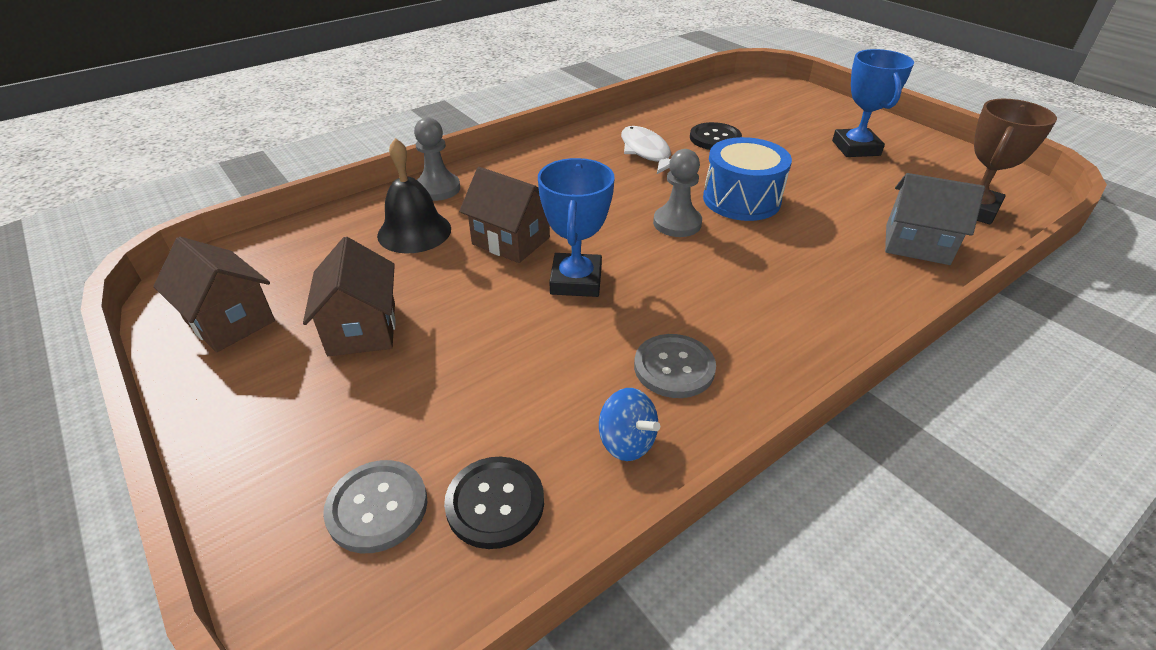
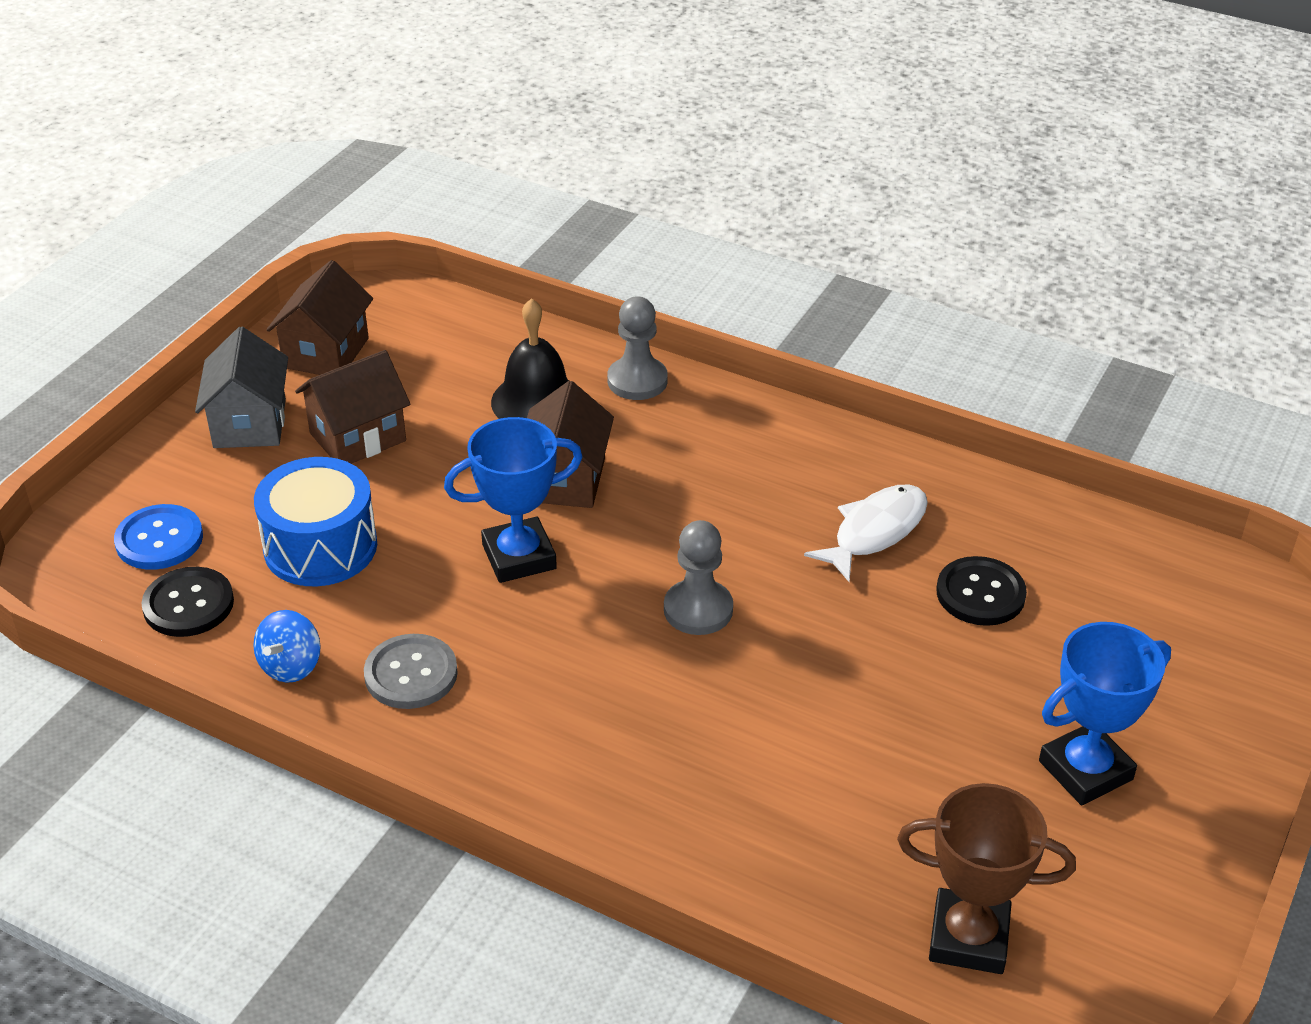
camera: 65 degrees right, 0 degrees up
grey button [323,460,427,553] -> blue button [114,504,203,570]
blue drum [703,137,792,221] -> blue drum moved to [254,457,377,586]
grey house [885,173,985,265] -> grey house moved to [195,327,288,448]

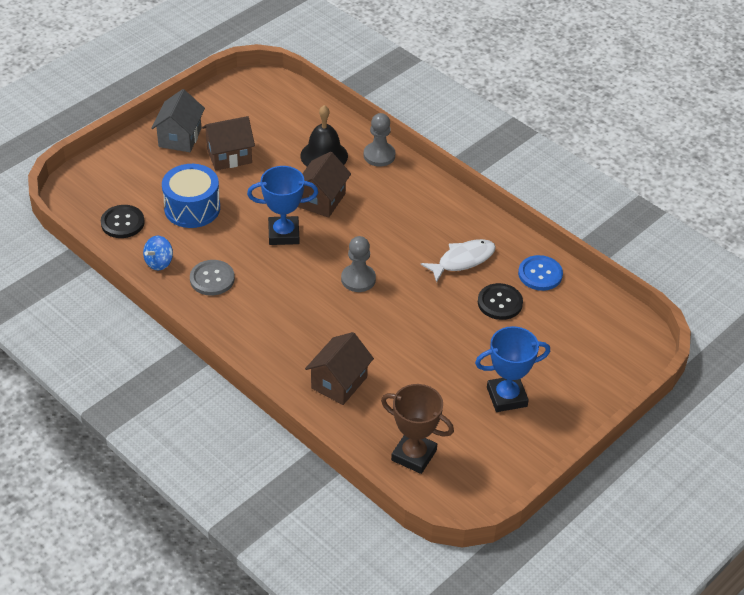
camera: 15 degrees right, 5 degrees up
blue button [114,504,203,570] -> blue button moved to [518,255,563,291]
brown house [267,260,373,375] -> brown house moved to [305,332,374,405]

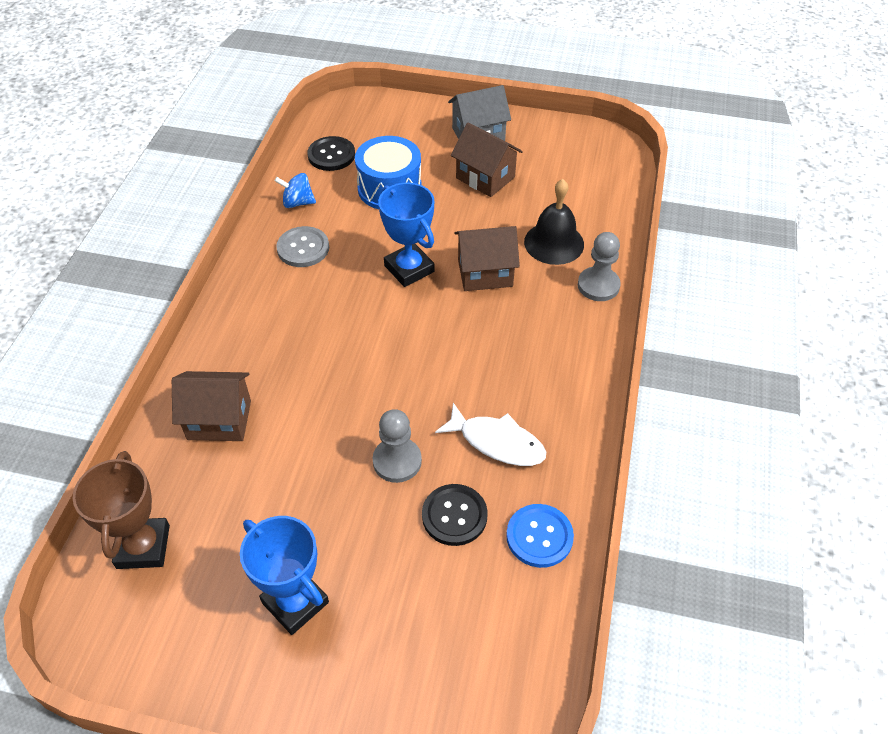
camera: 60 degrees right, 5 degrees up
grey pawn [341,236,376,292] -> grey pawn moved to [373,409,422,483]

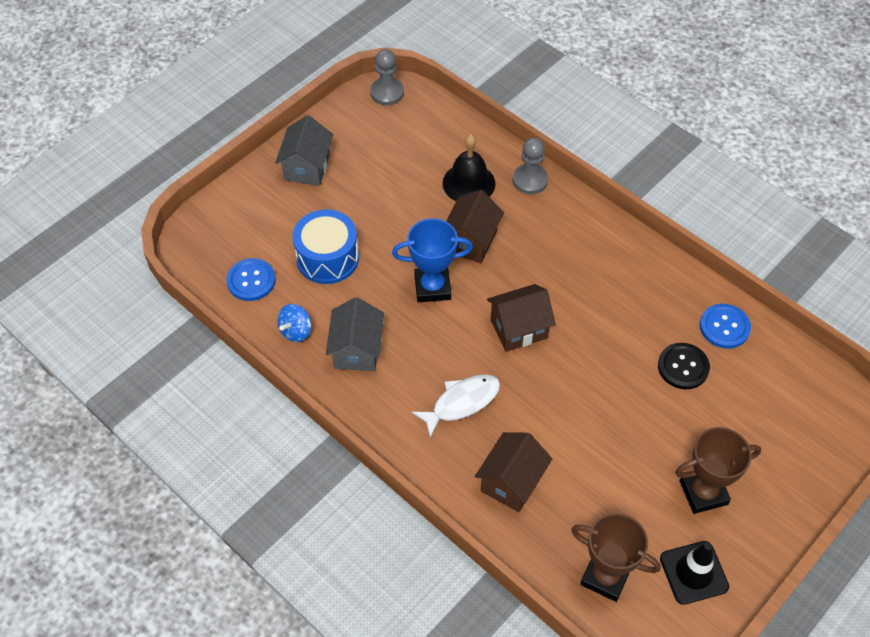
camera: 60 degrees left, 5 degrees up
blue trophy [240,516,329,635] -> brown trophy [675,427,761,514]
grey button [276,226,329,267] -> grey house [326,297,384,371]
black button [307,136,355,171] -> blue button [226,258,276,301]
grey pawn [373,409,422,483] -> grey pawn moved to [370,49,404,105]
white fish [435,403,546,466] -> white fish moved to [412,374,500,438]
brown house [451,122,523,197] -> brown house moved to [487,284,556,351]
none -> black traffic cone [660,541,729,605]

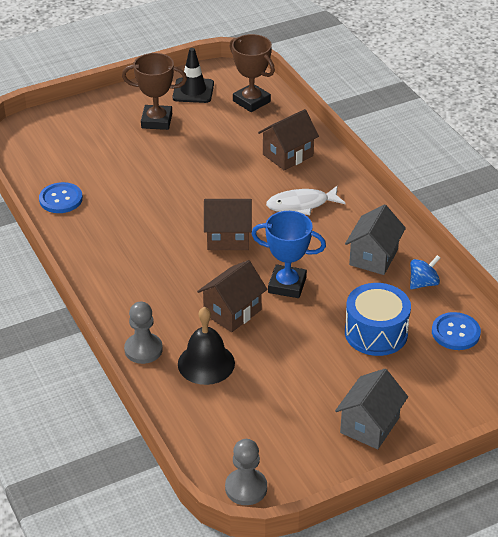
camera: 160 degrees left, 15 degrees down
black button [658,343,710,389] -> none

